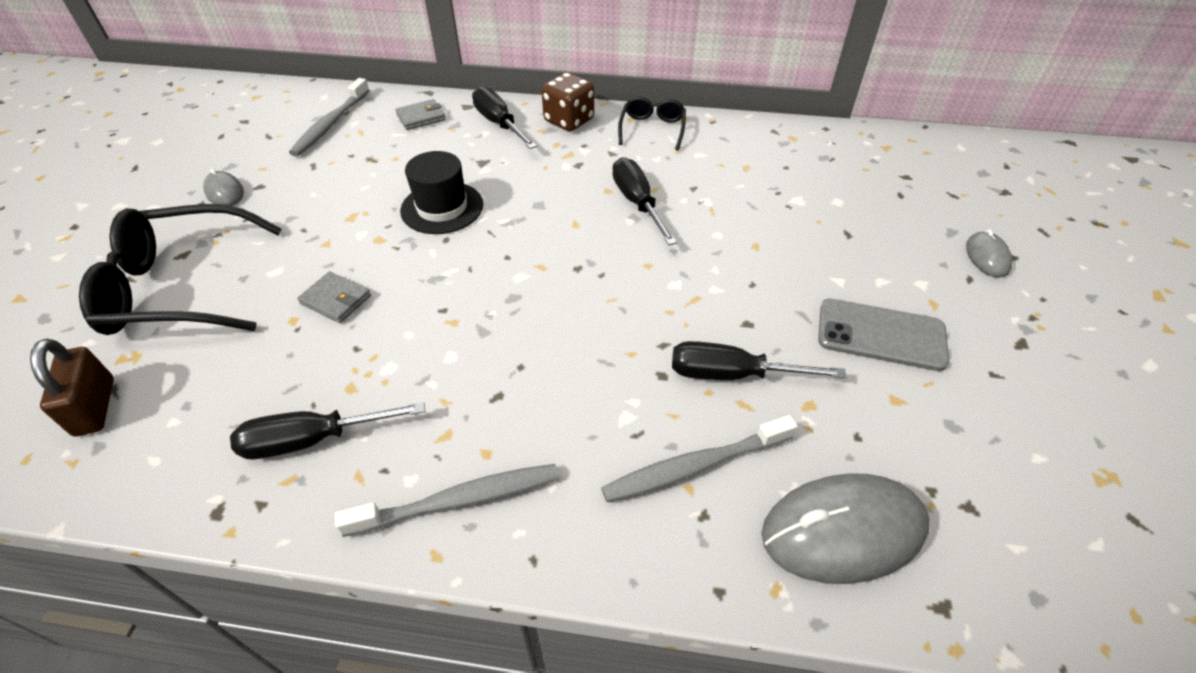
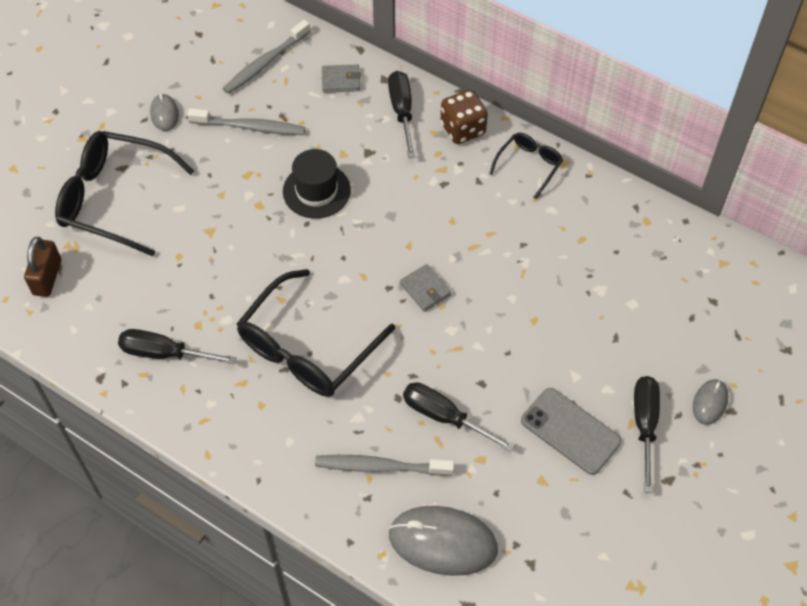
camera: 25 degrees right, 10 degrees up
grey wallet [298,271,371,323] -> grey wallet moved to [400,264,451,312]
grey toothbrush [335,464,559,537] -> grey toothbrush moved to [187,108,305,135]
black screwdriver [612,157,677,245] -> black screwdriver moved to [634,376,660,493]
none -> black glasses [237,269,395,397]

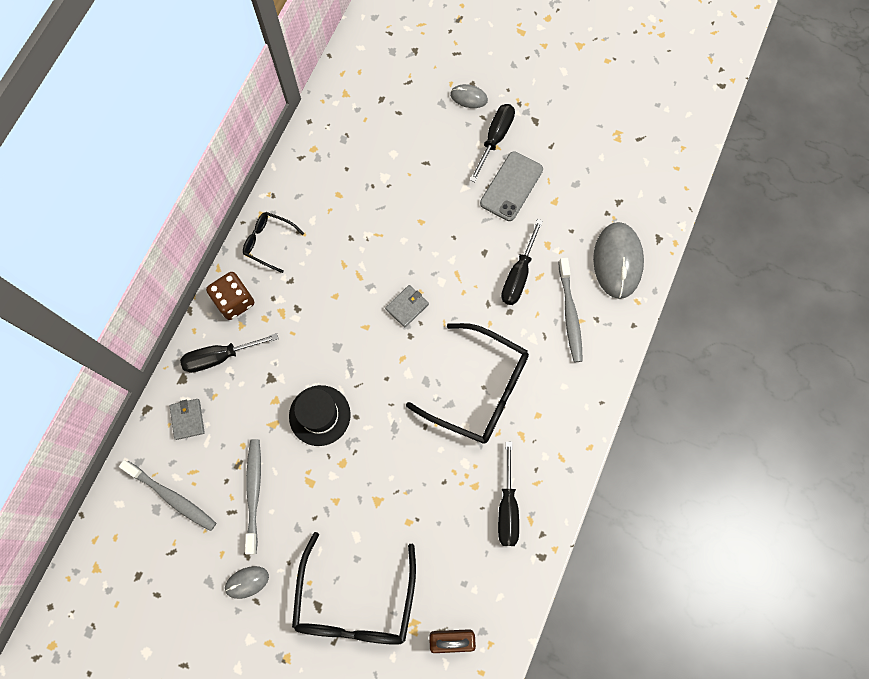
camera: 100 degrees left, 15 degrees up
black screwdriver [634,376,660,493] -> black screwdriver turned 120 degrees clockwise [470,104,515,182]

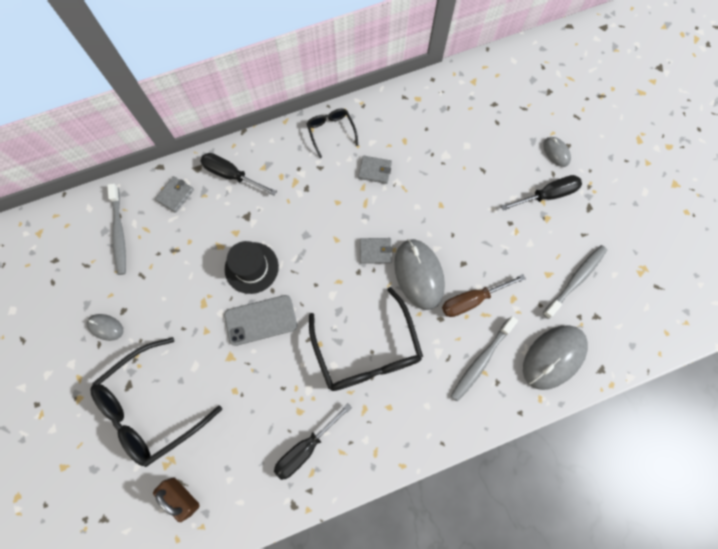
camera: 45 degrees right, 0 degrees up
brown dice [206,272,254,320] -> none
grey toothbrush [245,439,261,555] -> grey toothbrush moved to [543,245,607,319]
grey phone [480,151,543,221] -> grey phone moved to [224,295,297,346]
black screwdriver [501,219,543,305] -> brown screwdriver [442,274,526,317]
none -> grey wallet [358,156,392,184]
none -> grey mouse [394,239,445,310]

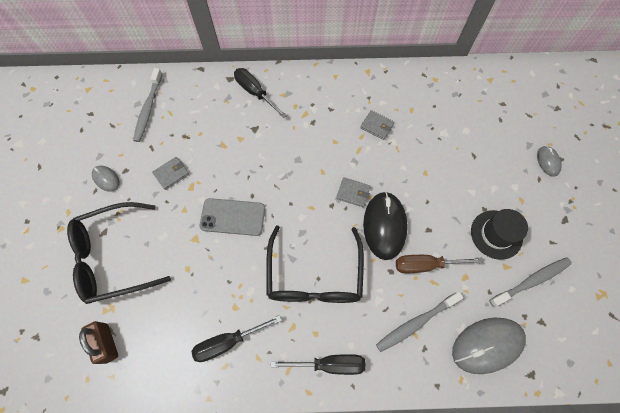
camera: 20 degrees right, 5 degrees down
grey wallet [155,176,194,213] -> grey wallet moved to [152,157,189,190]
black hat [225,241,279,294] -> black hat moved to [471,209,528,260]
black glasses [307,109,358,158] -> none
grey mouse [394,239,445,310] -> black mouse [363,192,408,260]
black screwdriver [501,175,582,211] -> black screwdriver moved to [271,354,366,375]

